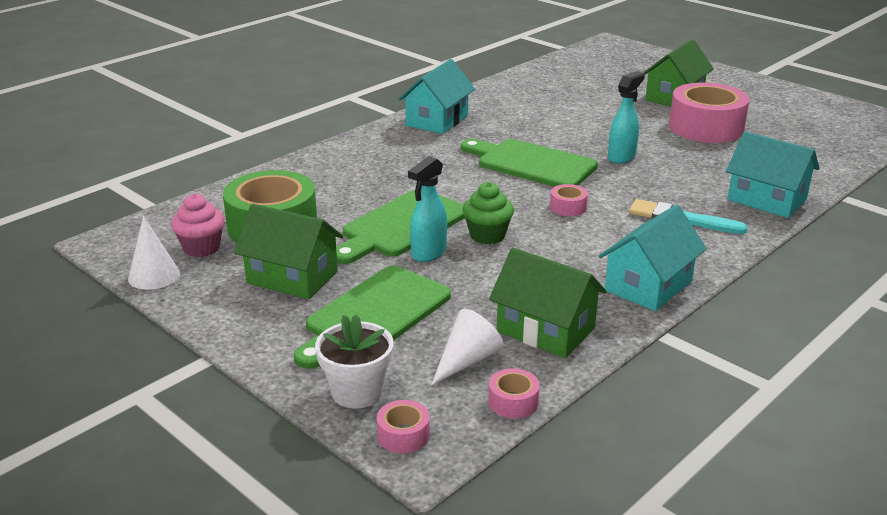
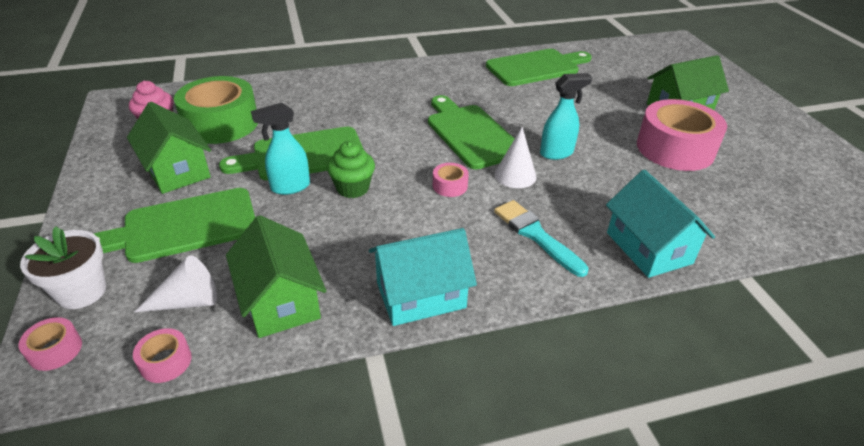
camera: 30 degrees right, 10 degrees up
white cone [128,216,180,290] -> white cone moved to [495,127,537,188]
turquoise house [399,59,475,134] -> none
none -> green cutting board [486,49,592,86]

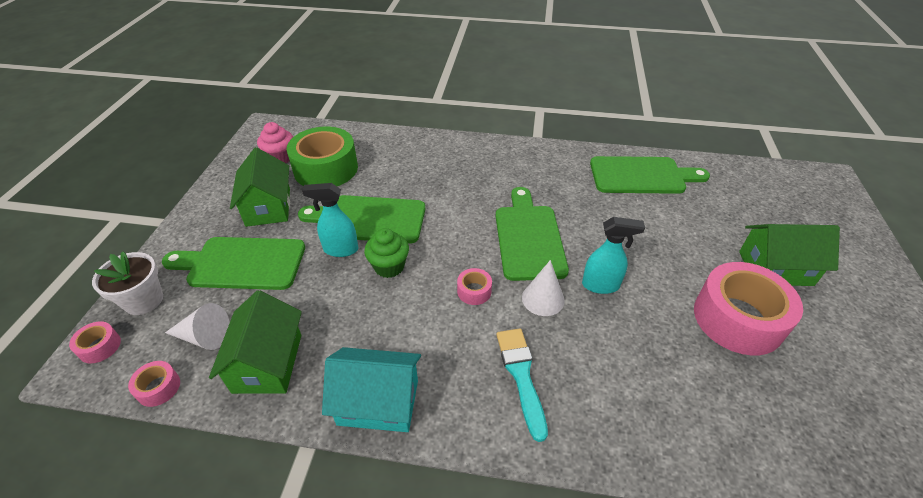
camera: 25 degrees right, 5 degrees up
turquoise house [606,170,715,278] -> none

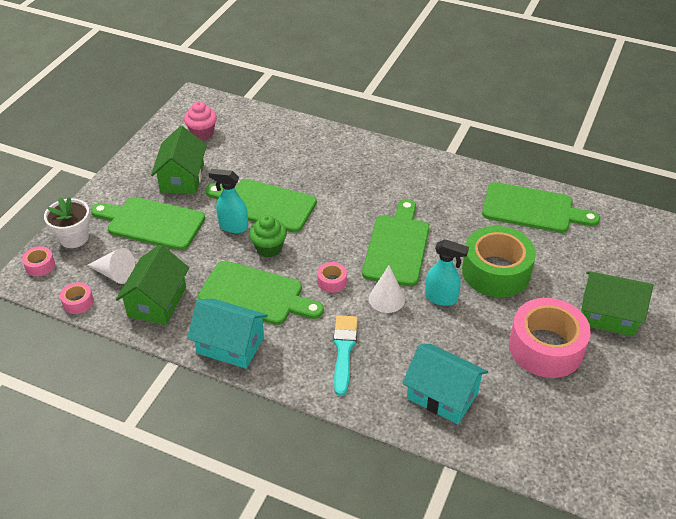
camera: 15 degrees right, 0 degrees up
green tape [287,127,358,186] -> green tape moved to [462,226,536,297]
none -> green cutting board [198,261,324,325]
none -> turquoise house [402,344,488,424]

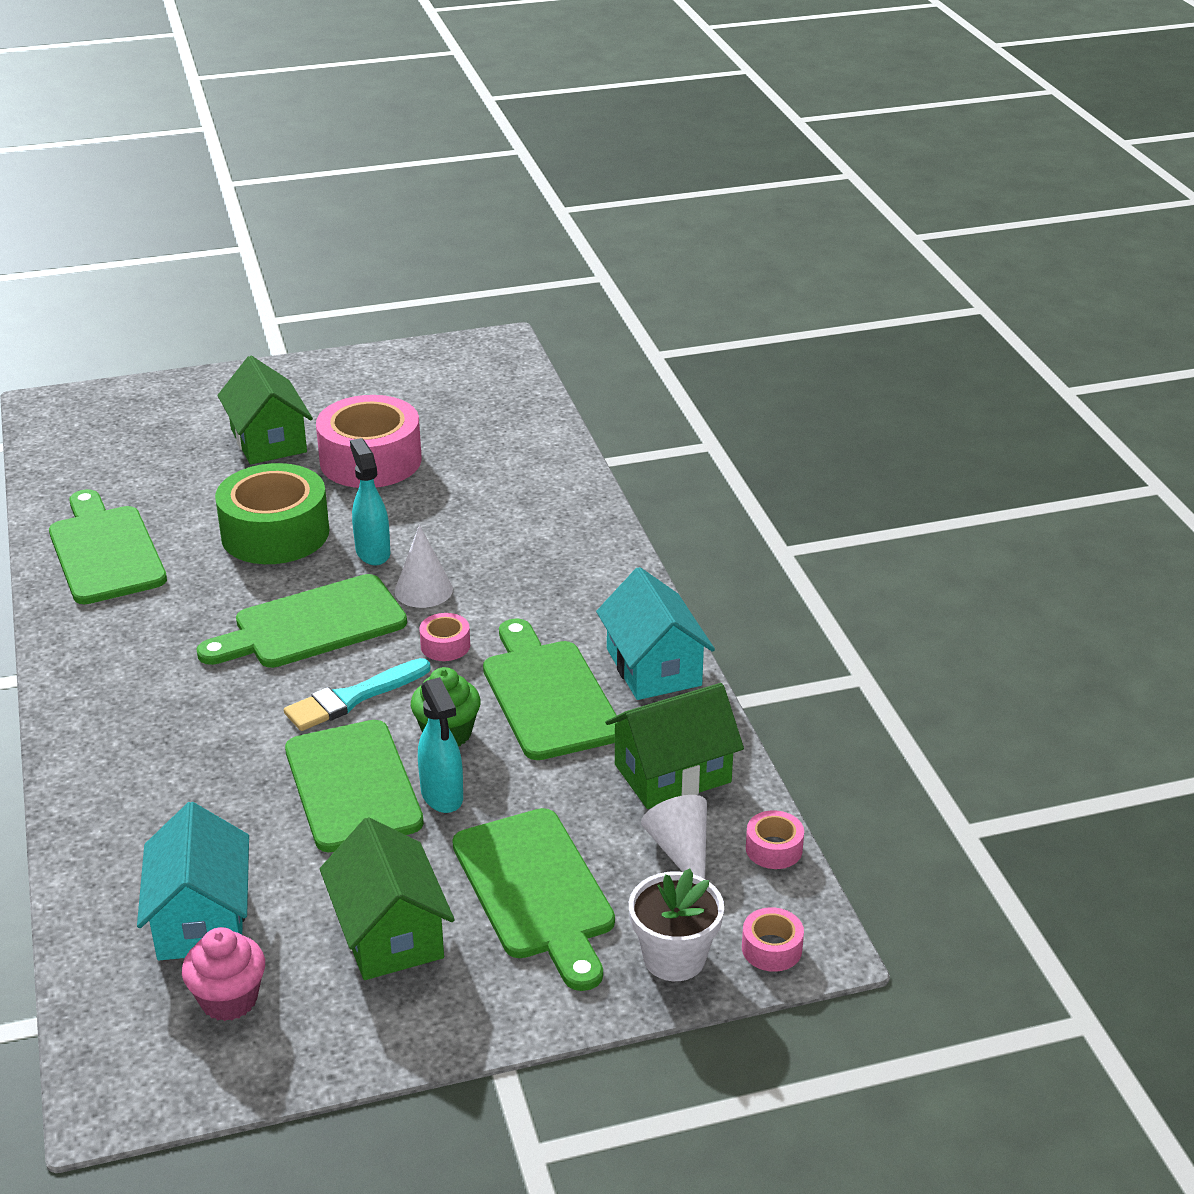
camera: 130 degrees left, 10 degrees down
green house [151,126,207,194] -> green house turned 75 degrees counterclockwise [320,817,455,980]
turquoise brush [333,315,358,396] -> turquoise brush moved to [284,658,431,731]
turquoise house [402,344,488,424] -> turquoise house moved to [137,802,249,960]

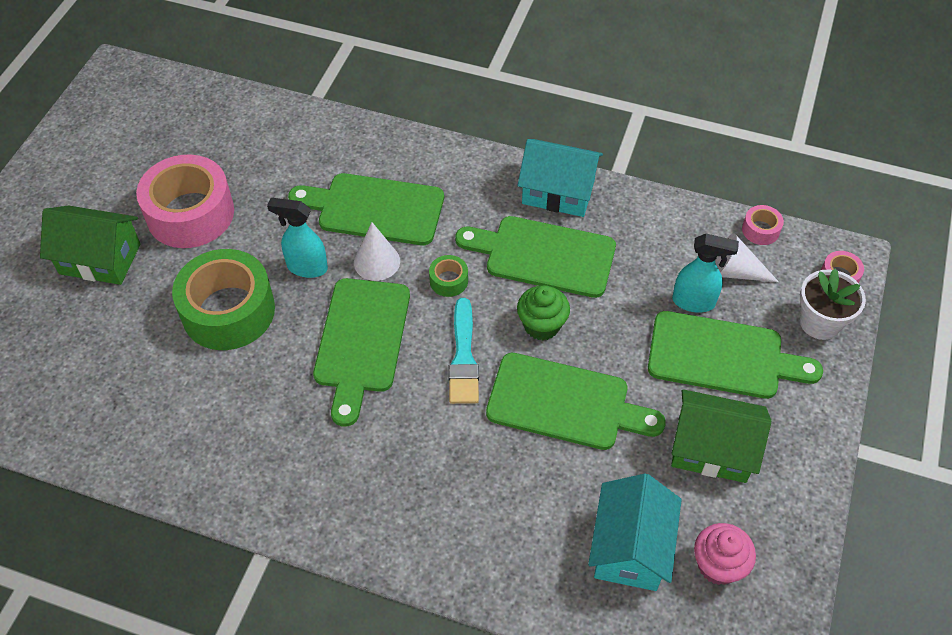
camera: 55 degrees left, 20 degrees up
green cutting board [49,489,167,604] -> green cutting board moved to [288,173,444,245]
turquoise house [137,802,249,960] -> turquoise house turned 75 degrees clockwise [588,474,682,591]
turquoise spray bottle [418,677,463,813] -> turquoise spray bottle moved to [672,233,739,313]
pink tape [419,613,470,661] -> green tape [429,255,468,297]
green house [605,683,744,809] -> none

